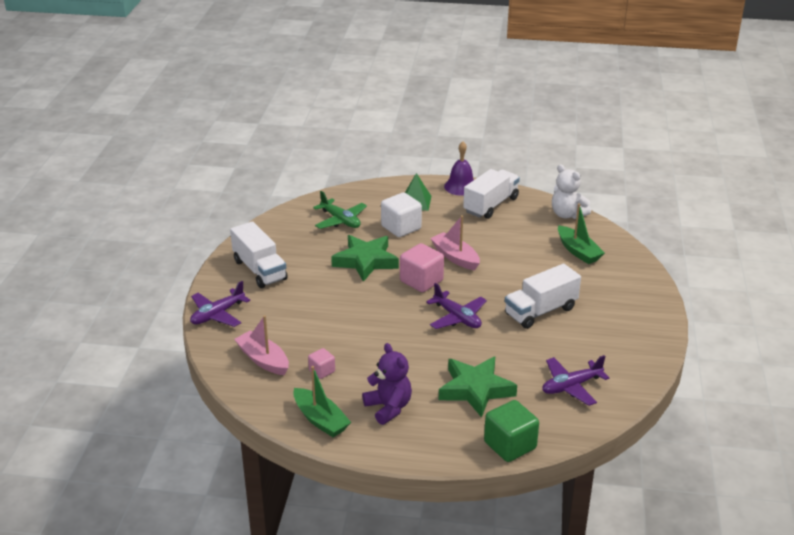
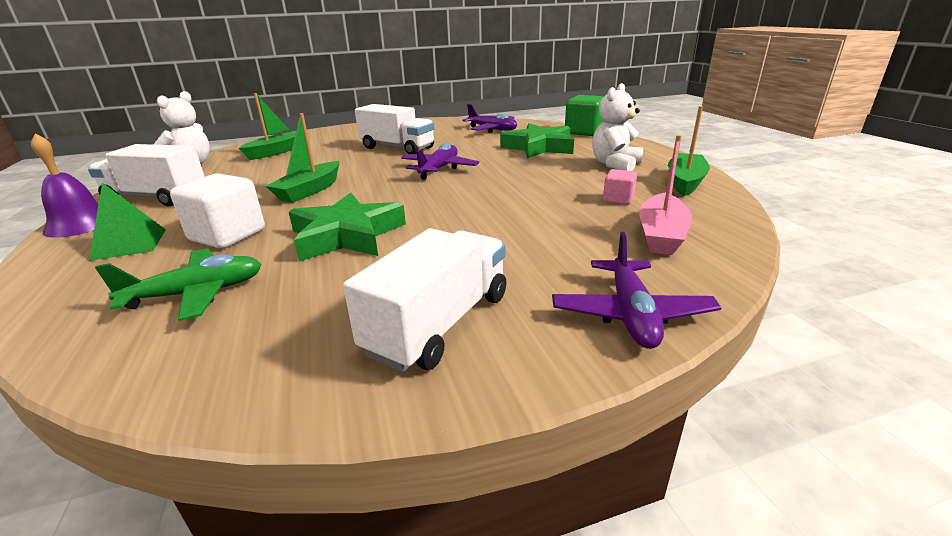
camera: 115 degrees left, 5 degrees down
purple plane [190,281,250,327] -> purple plane turned 75 degrees clockwise [552,232,721,349]
green plane [313,191,367,229] -> green plane turned 45 degrees clockwise [95,248,262,321]
purple teddy bear [362,343,412,425] -> white teddy bear [592,83,643,171]
pink cube [400,243,444,292] -> none
pink boat [430,215,480,270] -> green boat [266,113,339,203]

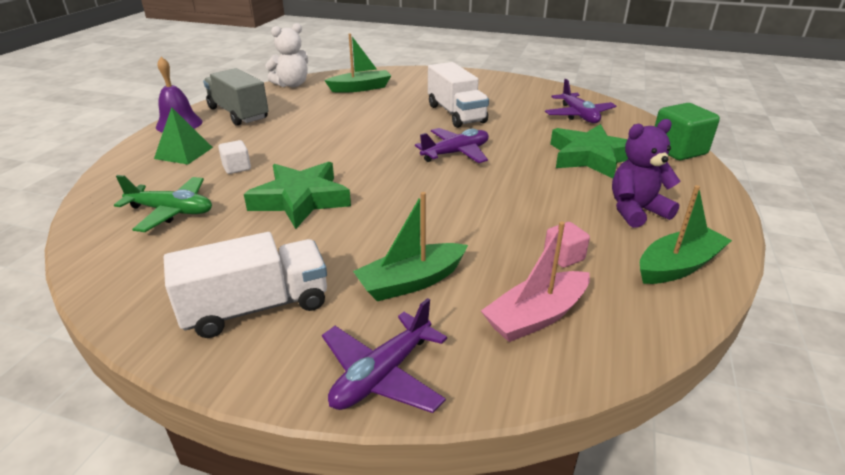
camera: 35 degrees right, 5 degrees up
white truck [88,144,205,206] -> grey truck [203,68,269,126]
white cube [170,173,265,249] -> white cube [218,140,251,174], size x0.55
green boat [266,113,339,203] -> green boat moved to [353,192,468,301]
white teddy bear [592,83,643,171] -> purple teddy bear [612,119,681,228]

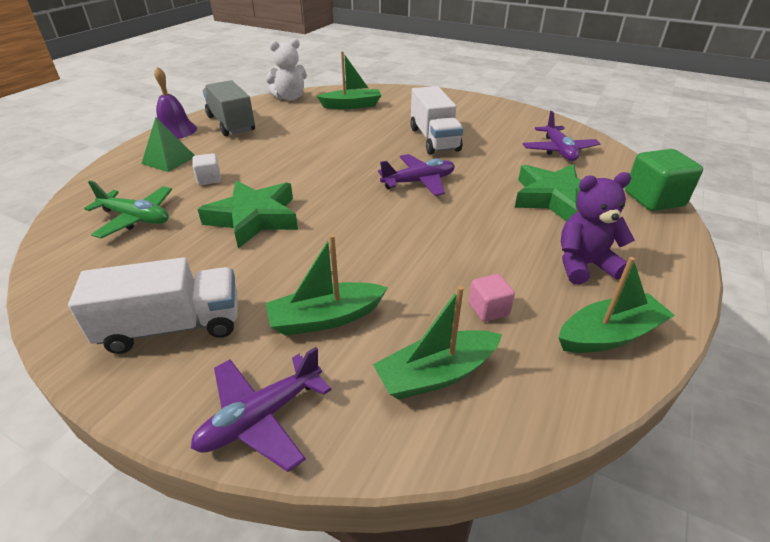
camera: 10 degrees right, 5 degrees up
pink boat [481,221,590,342] -> green boat [373,286,502,400]

